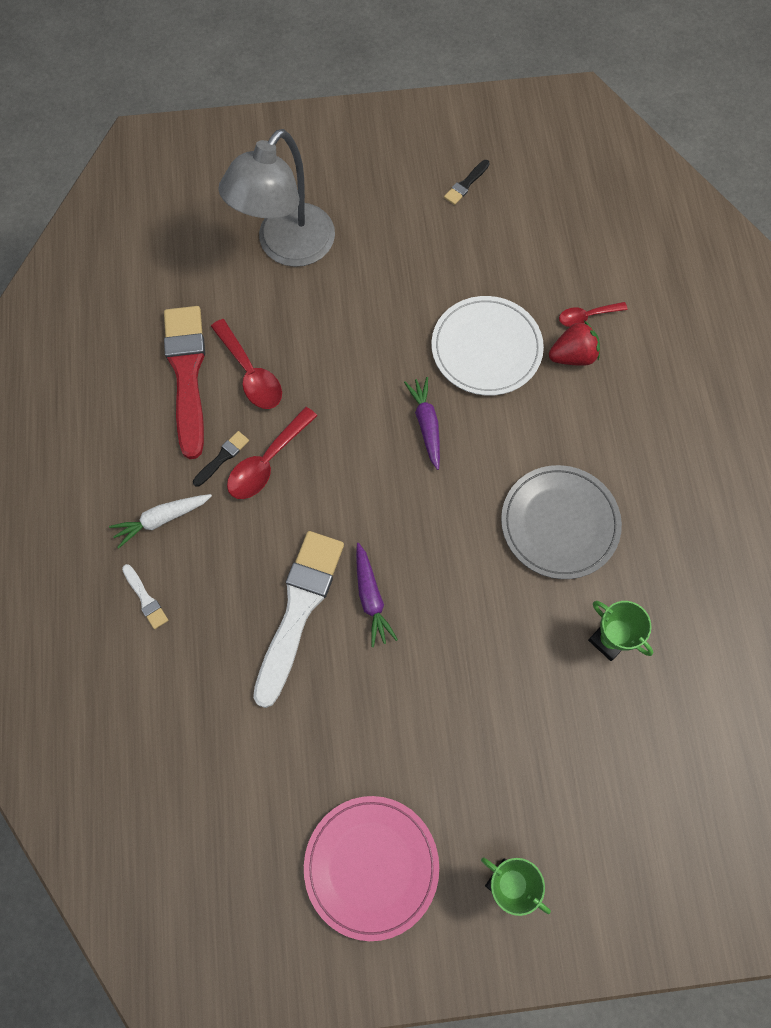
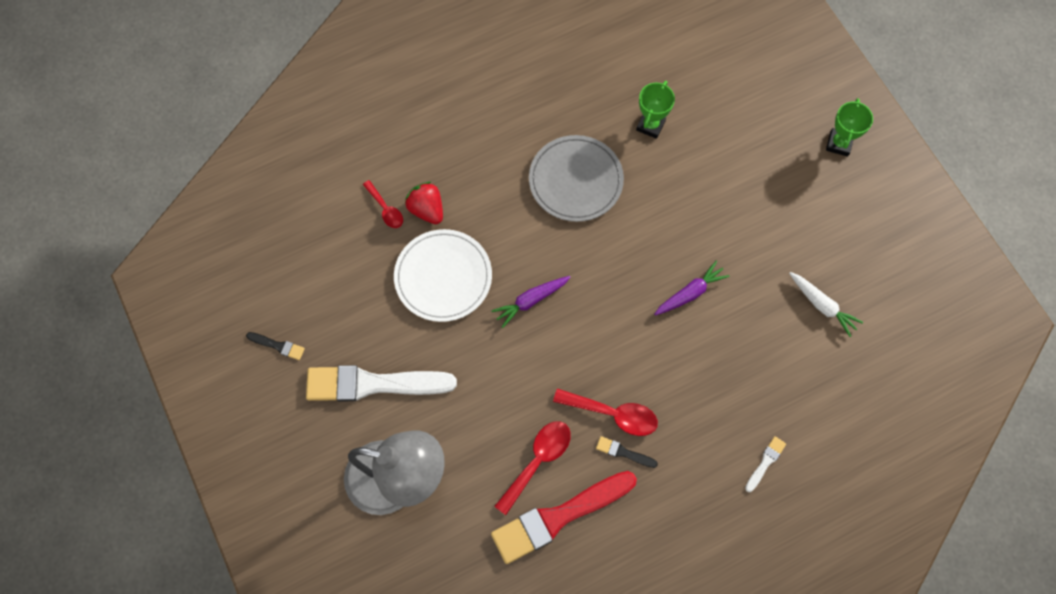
camera: 110 degrees left, 0 degrees up
white carrot [109,494,212,548] -> white carrot moved to [789,272,864,337]
white brush [253,531,344,708] -> white brush moved to [306,365,457,401]
pink plate [304,796,439,941] -> none

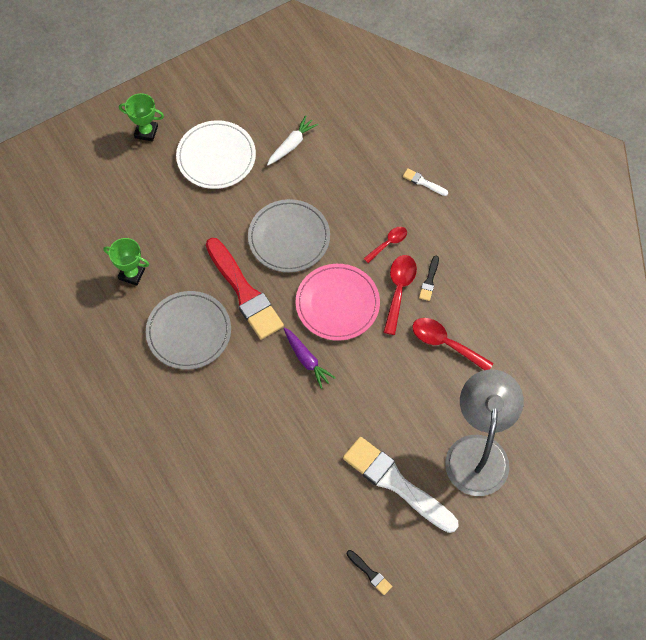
camera: 95 degrees left, 5 degrees down
black brush [246,332,305,360] -> black brush turned 120 degrees clockwise [347,550,392,595]
white brush [306,365,457,401] -> white brush turned 135 degrees clockwise [343,437,458,533]
red spoon [363,180,403,228] -> red spoon moved to [363,227,407,263]
white plate [394,229,492,322] -> white plate moved to [176,120,256,189]
red strawberry [405,182,443,224] -> none
red brush [491,471,637,564] -> red brush moved to [206,238,284,340]
purple carrot [654,260,729,315] -> grey plate [248,199,330,272]
none -> pink plate [296,264,380,341]

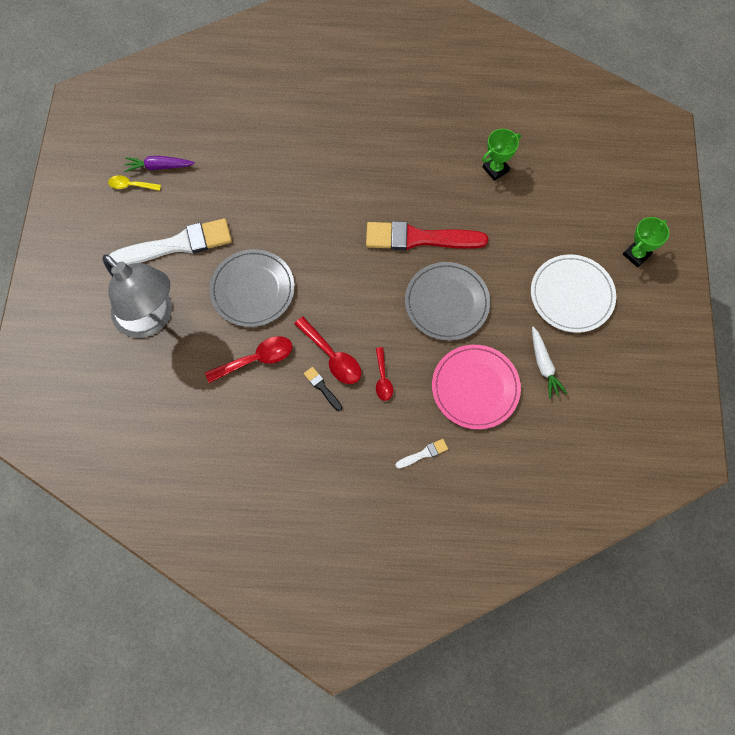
camera: 125 degrees right, 5 degrees up
grey plate [146,291,231,370] -> grey plate moved to [209,249,295,327]
purple carrot [283,327,336,389] -> purple carrot moved to [124,156,195,172]
pink plate [296,264,380,341] -> pink plate moved to [432,345,521,429]
black brush [347,550,392,595] -> yellow spoon [108,175,161,191]

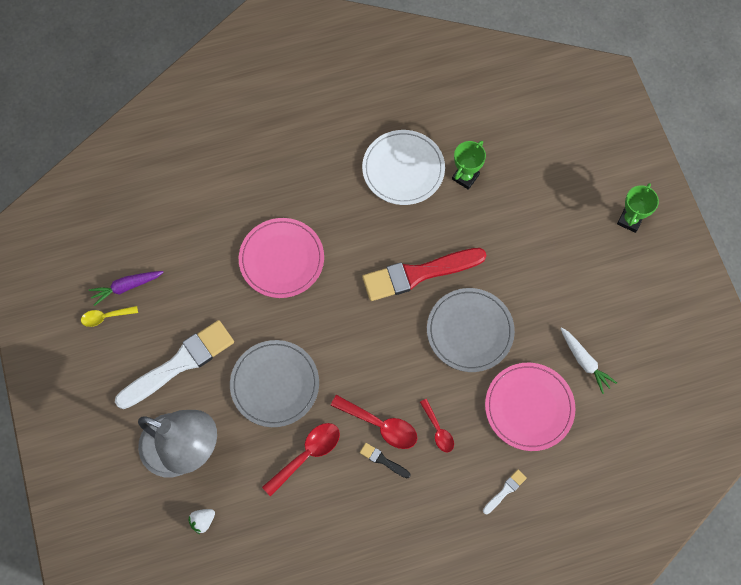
camera: 20 degrees left, 0 degrees up
white plate [531,255,616,333] -> white plate moved to [362,130,445,205]
none -> white strawberry [188,509,215,534]
none -> pink plate [239,218,324,298]

